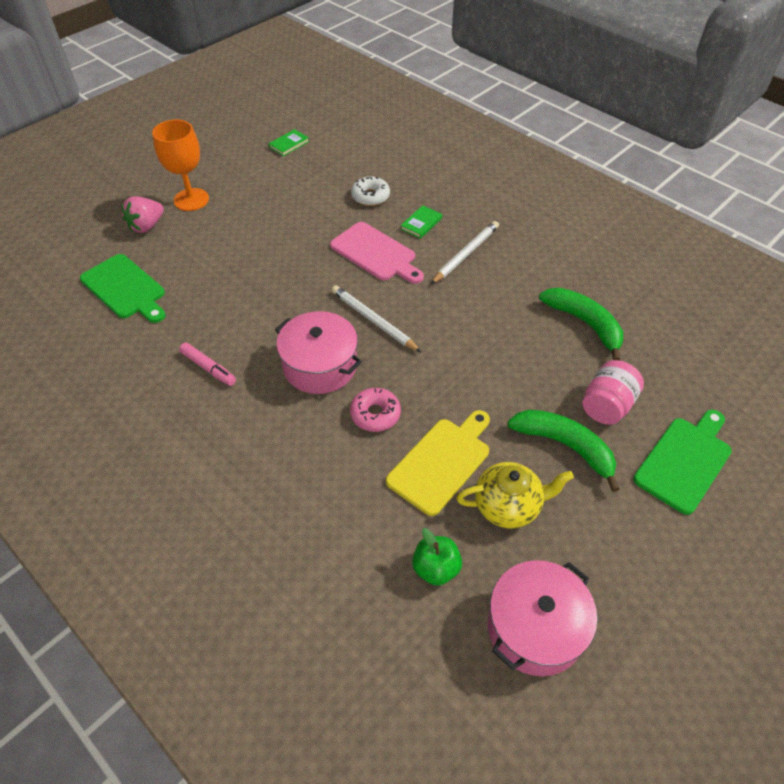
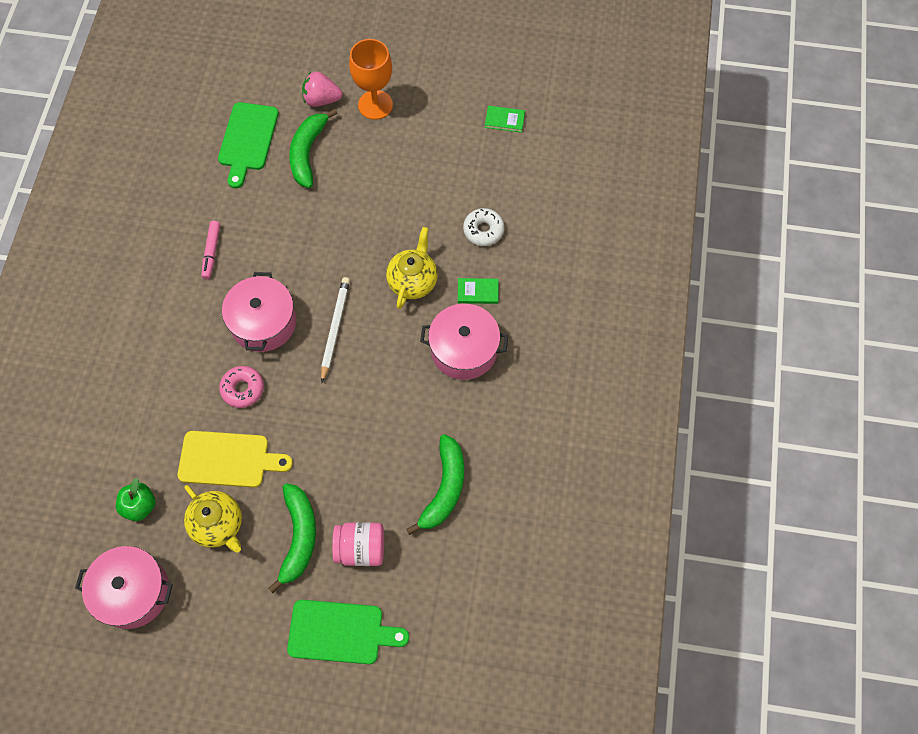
camera: 55 degrees right, 15 degrees up
pink cutting board [330,222,424,284] -> yellow teapot [386,227,438,309]
white pencil [431,221,499,284] -> pink pot [420,304,508,380]
none -> green banana [289,109,337,188]

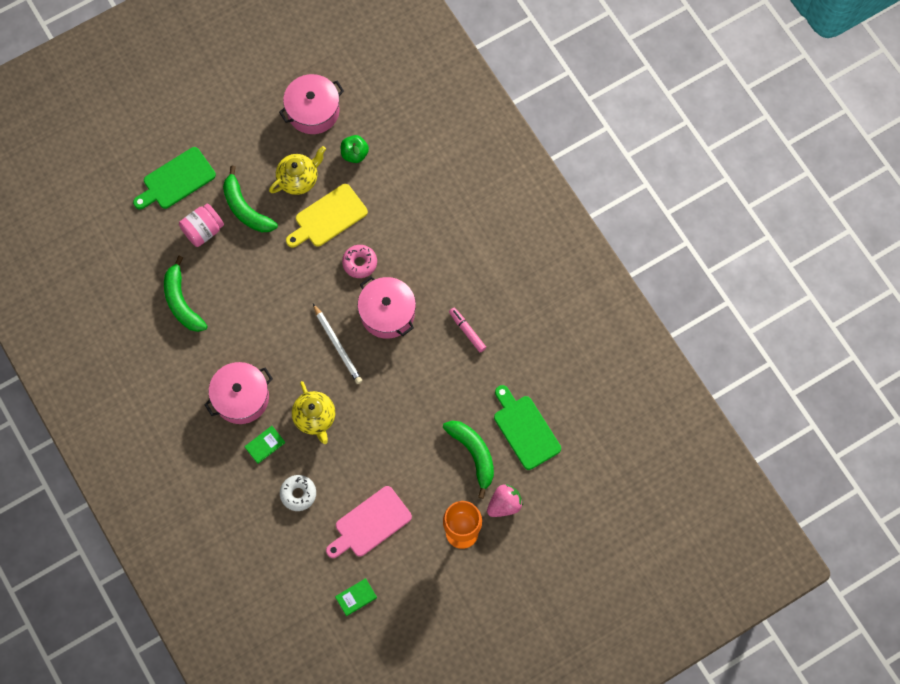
camera: 140 degrees right, 5 degrees up
yellow teapot [184,485,242,553] -> yellow teapot turned 135 degrees clockwise [269,146,326,195]
none -> pink cutting board [326,486,412,558]

